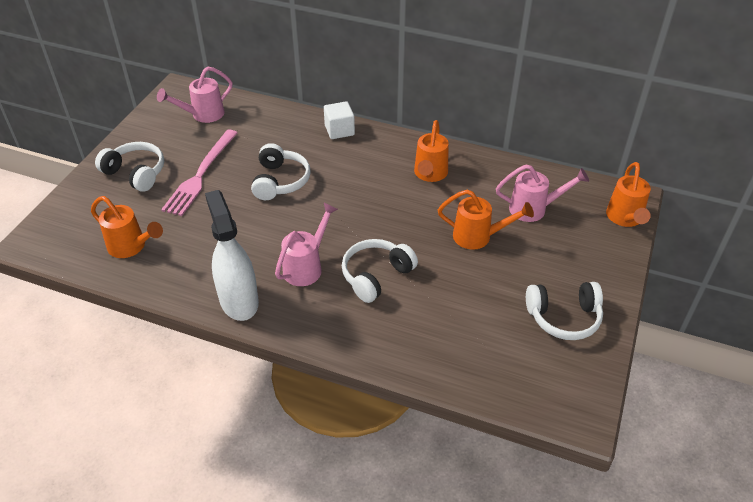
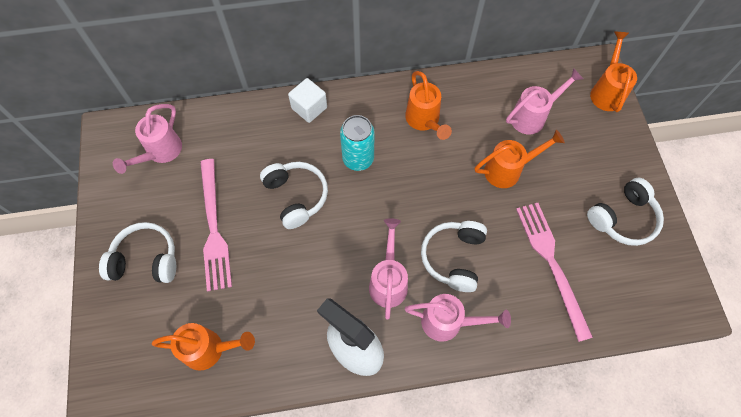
camera: 30 degrees left, 20 degrees up
orange watering can [606,162,651,227] -> orange watering can turned 150 degrees counterclockwise [590,32,637,112]
none -> turquoise can [340,115,375,171]
none -> pink watering can [405,294,511,342]
none -> pink fork [516,203,593,342]

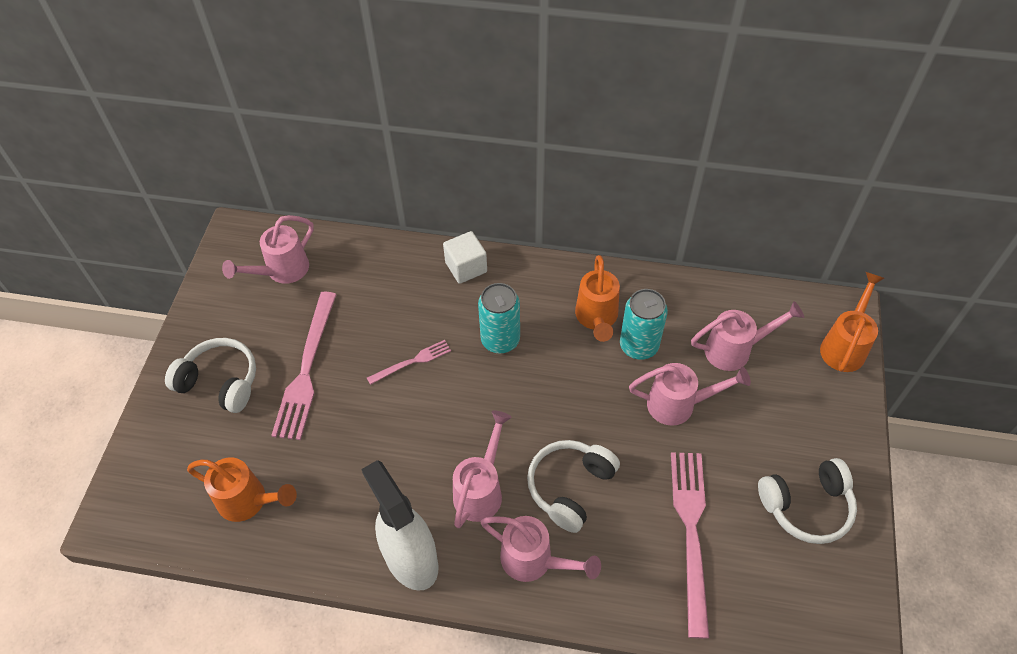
camera: 20 degrees right, 10 degrees down
white headphones [260,162,328,229] -> pink fork [367,340,451,385]
orange watering can [475,130,565,188] -> pink watering can [629,363,751,426]
none -> turquoise can [620,289,668,360]

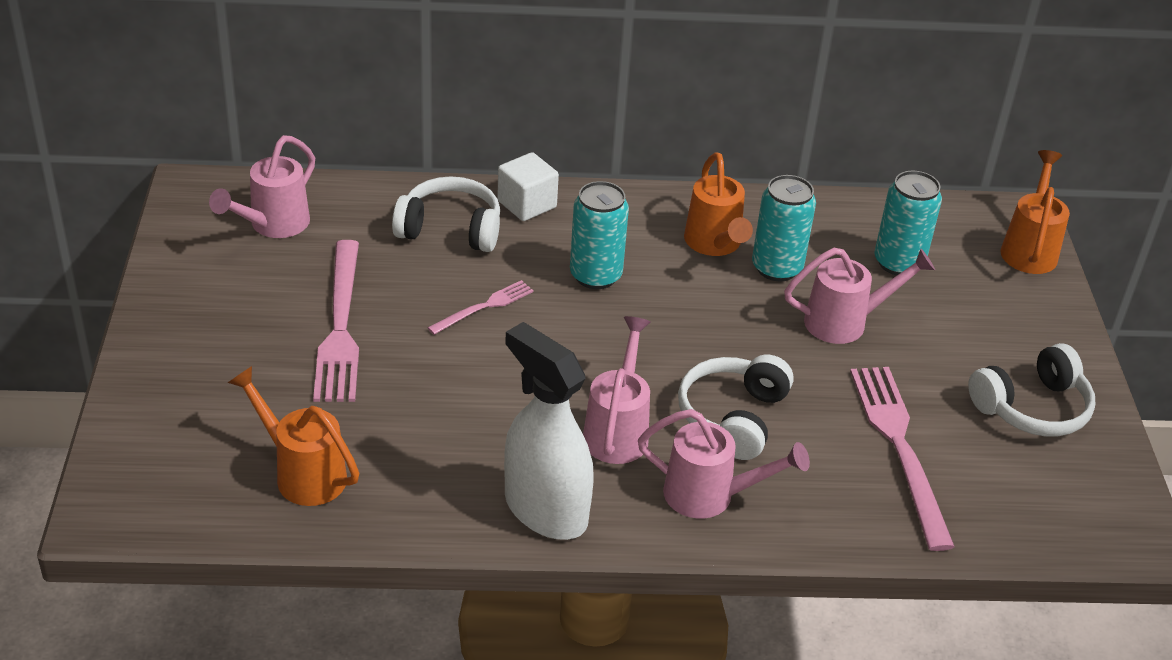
camera: 15 degrees left, 15 degrees down
white headphones [165,338,256,413] -> white headphones moved to [392,176,500,252]
orange watering can [187,457,297,522] -> orange watering can turned 150 degrees counterclockwise [228,366,359,506]
pink watering can [691,301,804,371] -> turquoise can [874,171,942,275]

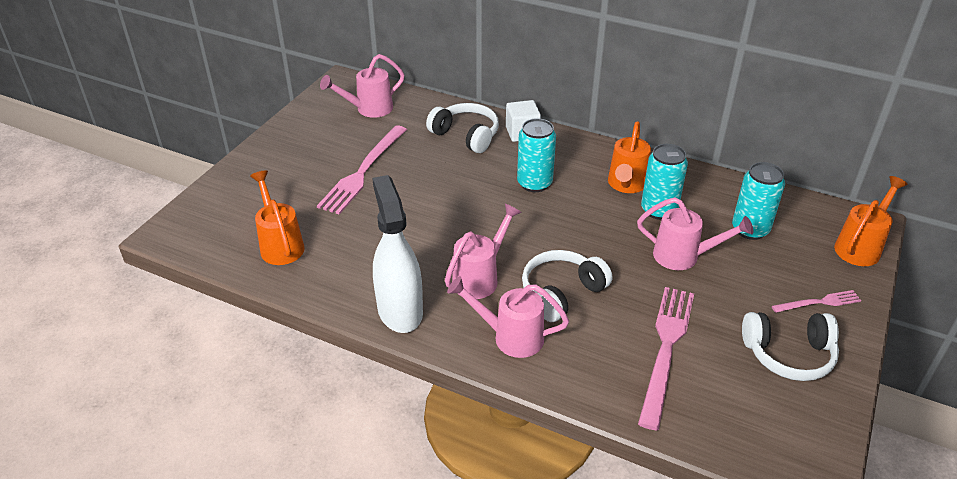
camera: 30 degrees right, 0 degrees up
pink fork [428,280,534,335] -> pink fork moved to [772,290,861,313]
pink watering can [638,409,810,519] -> pink watering can turned 150 degrees clockwise [447,276,569,358]

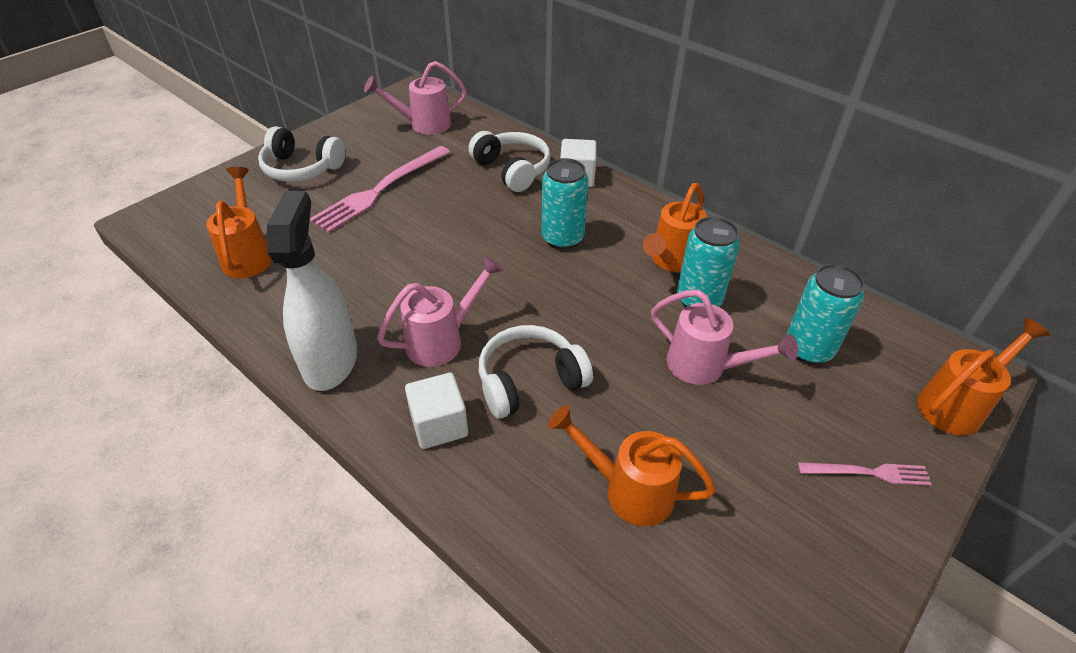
camera: 15 degrees right, 5 degrees up
pink watering can [447,276,569,358] -> white cube [405,373,468,449]
pink fork [638,287,694,430] -> orange watering can [548,405,716,526]
white headphones [742,312,839,381] -> white headphones moved to [258,126,345,182]

